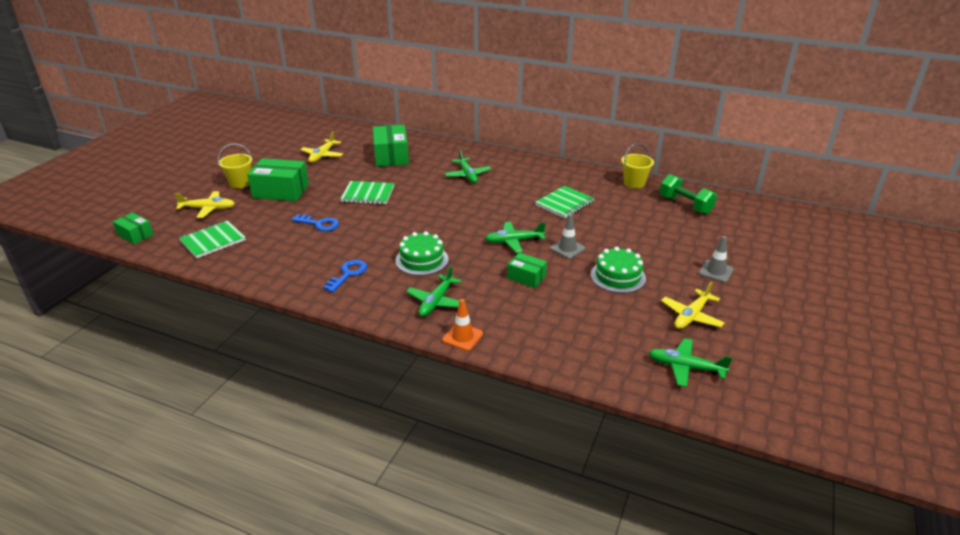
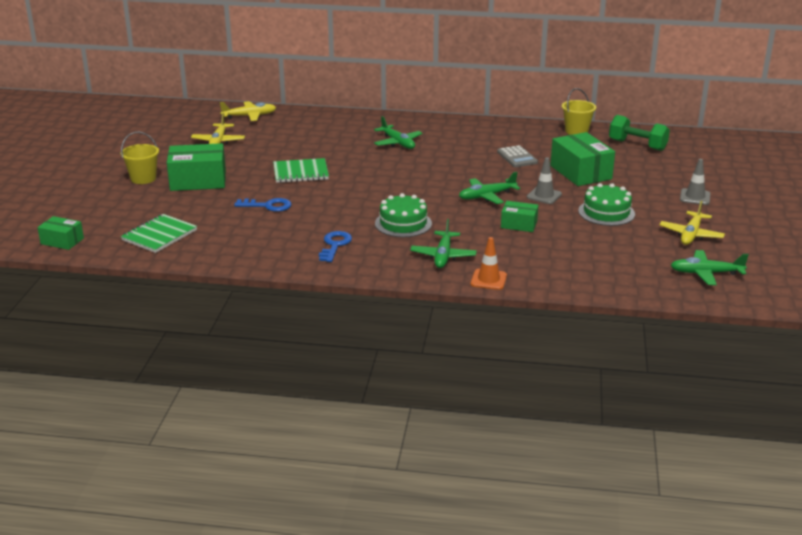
camera: 15 degrees left, 5 degrees down
yellow plane [175,191,235,218] -> yellow plane moved to [220,101,276,121]
green box [373,125,409,167] -> green box moved to [550,132,615,186]
green notebook [535,186,594,218] -> grey calculator [497,145,538,167]

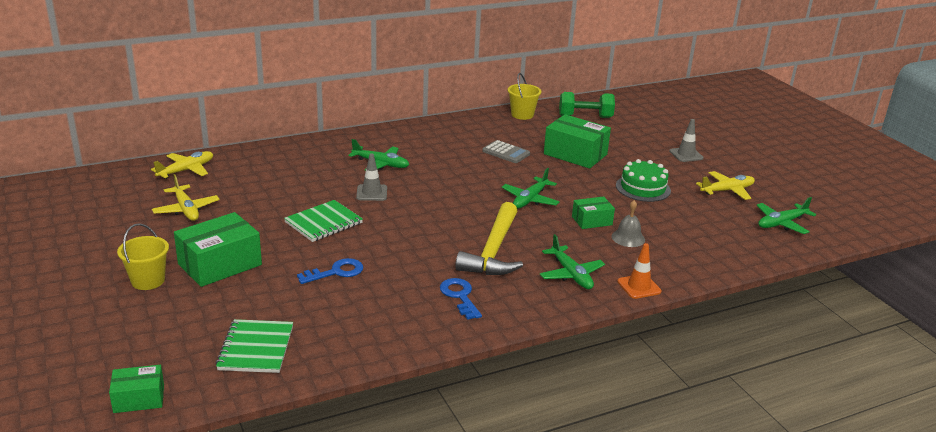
camera: 35 degrees left, 0 degrees up
green cake [375,193,432,237] -> yellow hammer [455,202,523,275]
grey traffic cone [527,157,562,204] -> grey traffic cone moved to [356,154,387,201]
yellow plane [659,201,725,245] -> yellow plane turned 105 degrees counterclockwise [696,171,755,200]
none -> grey bell [611,200,645,247]

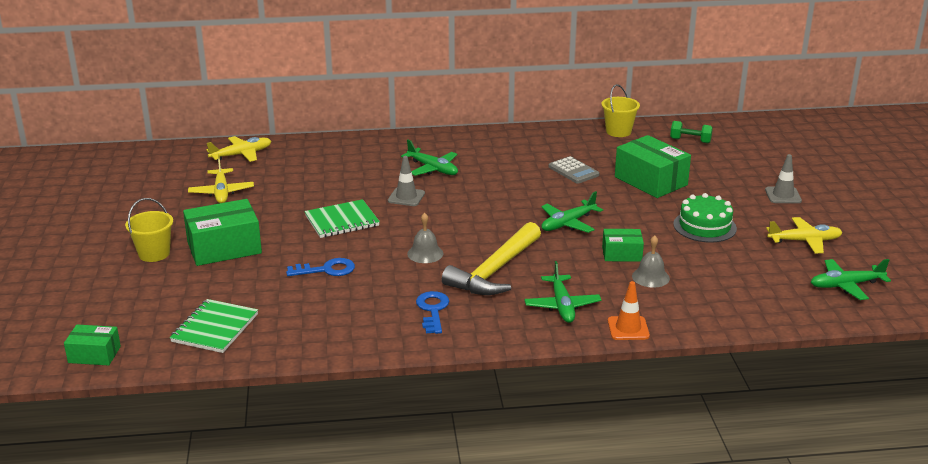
camera: 20 degrees right, 0 degrees up
green dumbbell [559,92,615,118] -> green dumbbell [670,121,713,143], size x0.65
none -> grey bell [407,213,443,263]

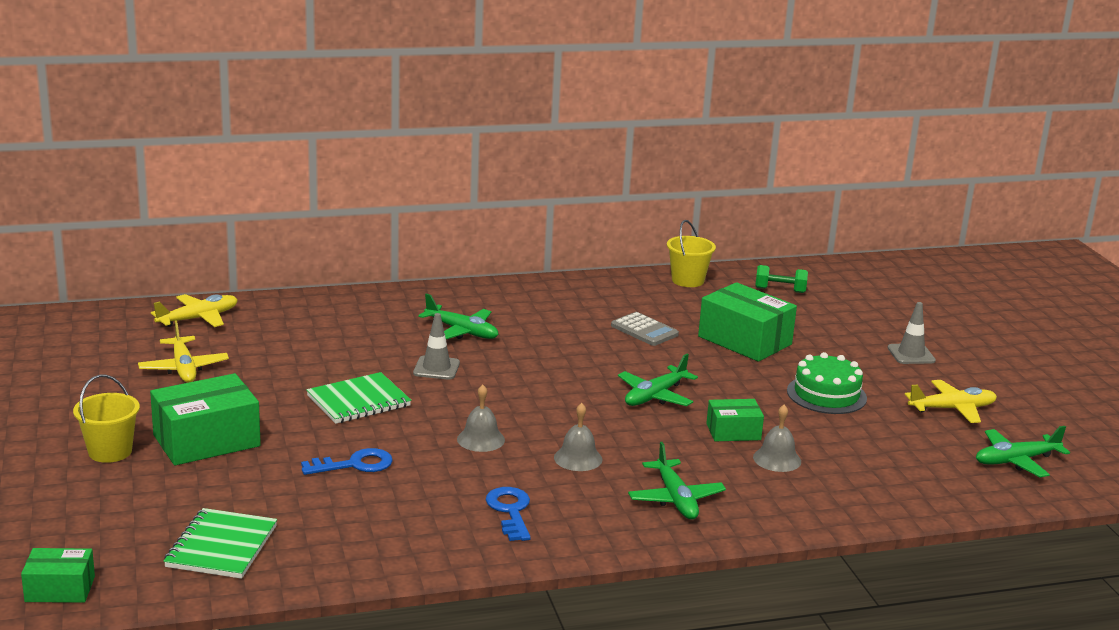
camera: 10 degrees left, 5 degrees down
yellow hammer [442,222,541,295] -> grey bell [554,403,603,471]
orange traffic cone [608,281,650,340] -> none

